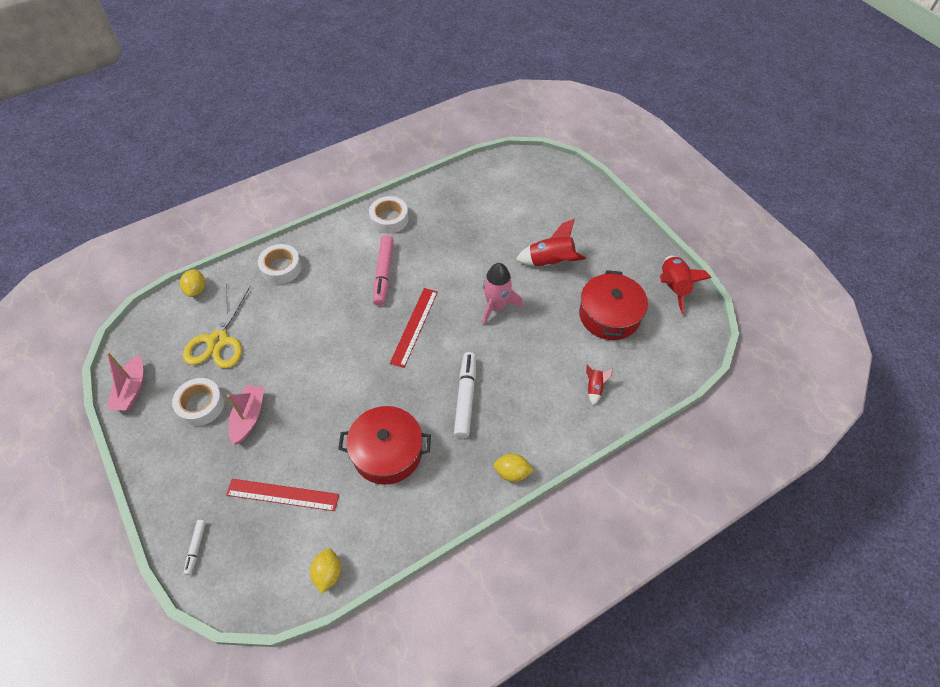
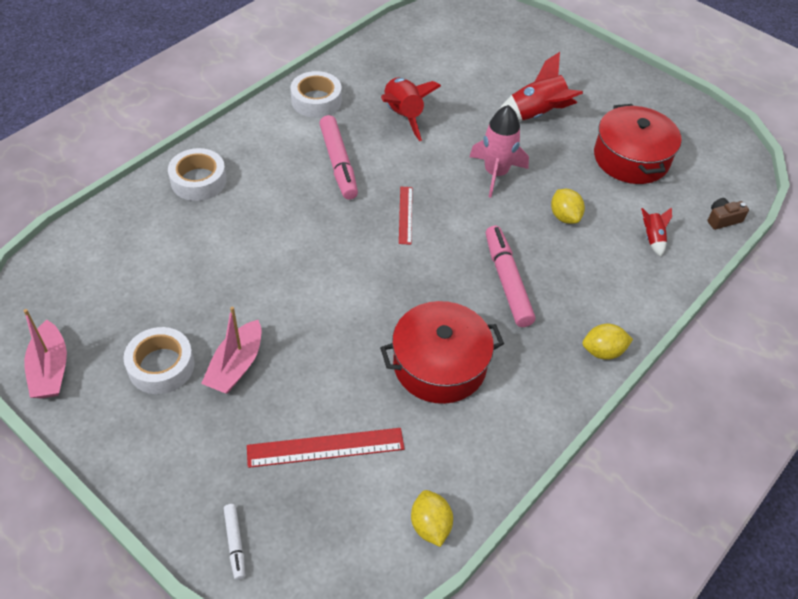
camera: 20 degrees left, 5 degrees down
yellow lemon [180,269,205,297] -> yellow lemon moved to [551,189,585,224]
yellow scissors [183,284,251,368] -> none
pink boat [227,385,264,444] -> pink boat turned 150 degrees counterclockwise [201,306,261,394]
red ruler [390,288,438,368] -> red ruler [399,187,412,245], size x0.61
white marker [454,352,476,438] -> pink marker [486,226,535,327]
red rocket [660,256,712,315] -> red rocket moved to [381,77,441,141]
none -> brown camera [708,198,749,230]

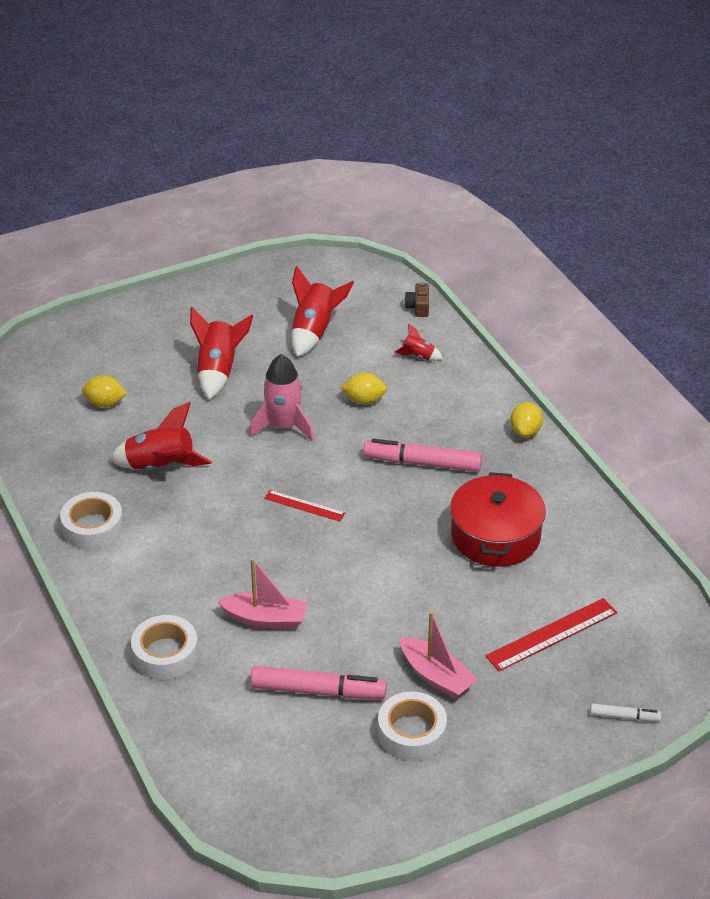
camera: 65 degrees left, 10 degrees down
pink boat [23,309,67,399] -> pink boat moved to [217,558,307,629]
red ruler [247,428,404,468] -> red ruler turned 45 degrees clockwise [485,598,617,671]
pink marker [319,115,358,200] -> pink marker moved to [251,666,387,699]
yellow lemon [411,490,453,547] -> yellow lemon moved to [82,375,127,407]
red pot [594,104,681,184] -> red rocket [291,266,354,357]

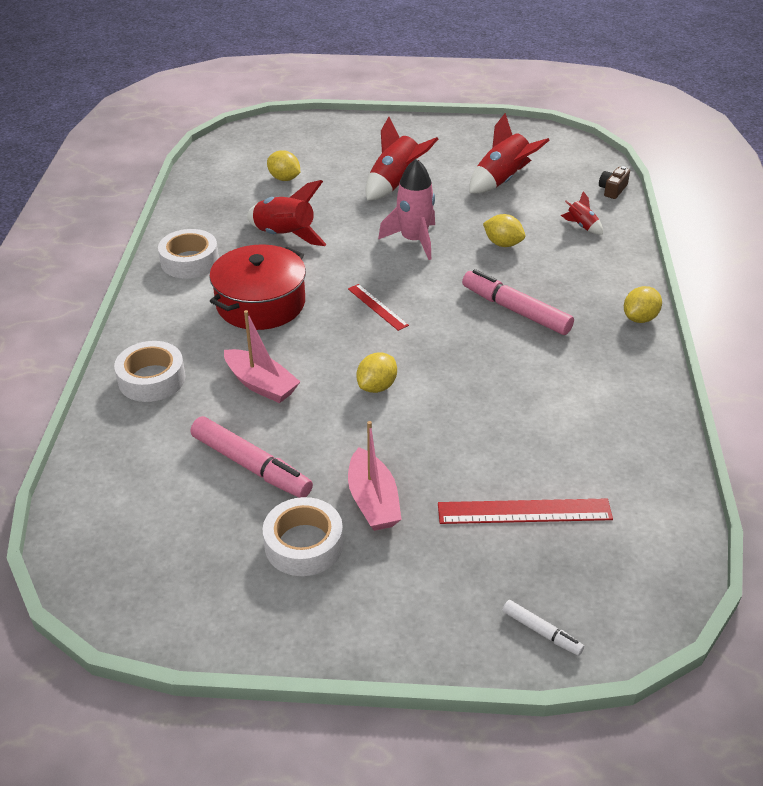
camera: 30 degrees right, 0 degrees up
red pot [450,472,546,567] -> red pot moved to [209,244,306,330]
none -> yellow lemon [357,352,397,393]

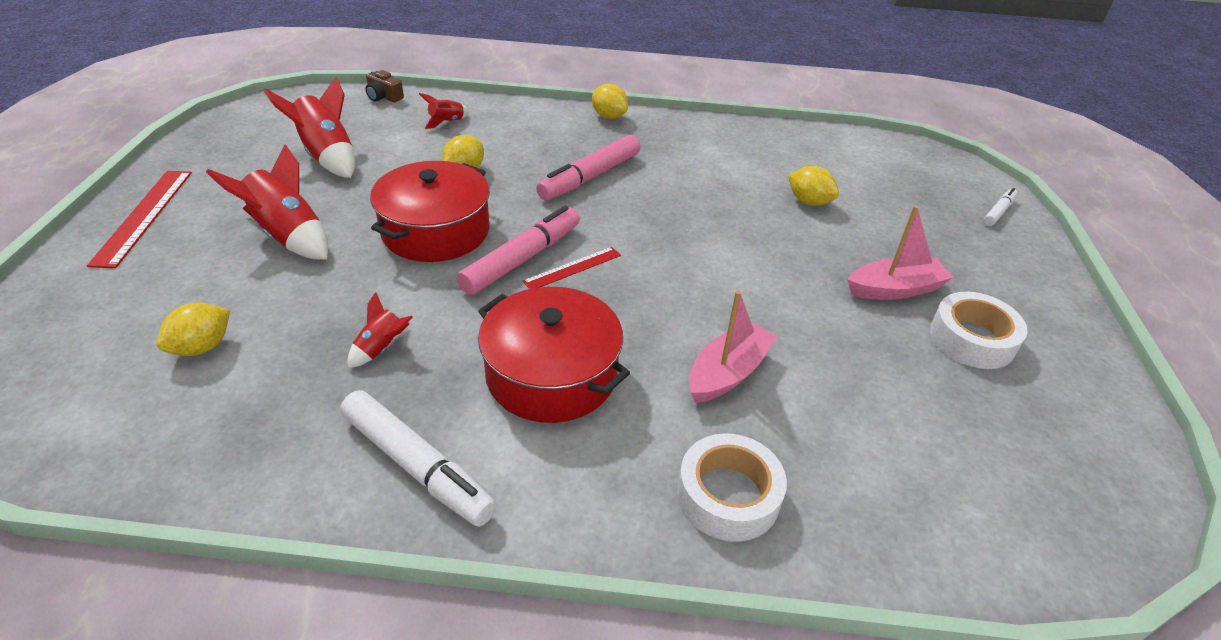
camera: 90 degrees left, 0 degrees up
white tape [158,229,219,279] -> white marker [340,390,497,527]
pink marker [191,416,313,498] -> pink marker moved to [457,206,580,295]
red rocket [247,180,327,246] -> red rocket [348,292,413,368], size x0.52
yellow lemon [357,352,397,393] -> yellow lemon moved to [788,166,839,206]
pink rocket [378,158,435,260] -> red pot [370,161,490,262]
red ruler [438,498,613,524] -> red ruler moved to [87,171,192,268]

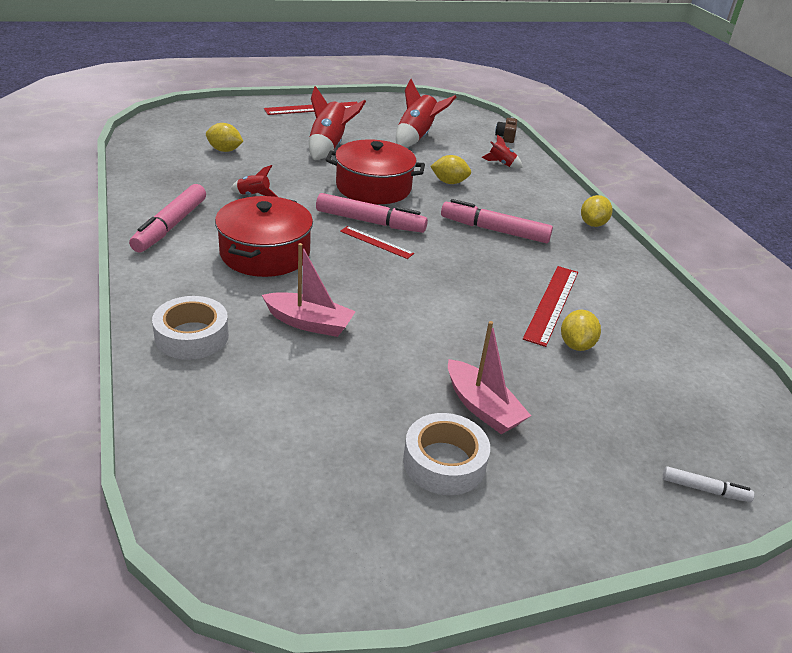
camera: 65 degrees right, 5 degrees down
white marker [340,390,497,527] -> pink marker [129,184,206,252]
none -> red ruler [523,266,578,347]

